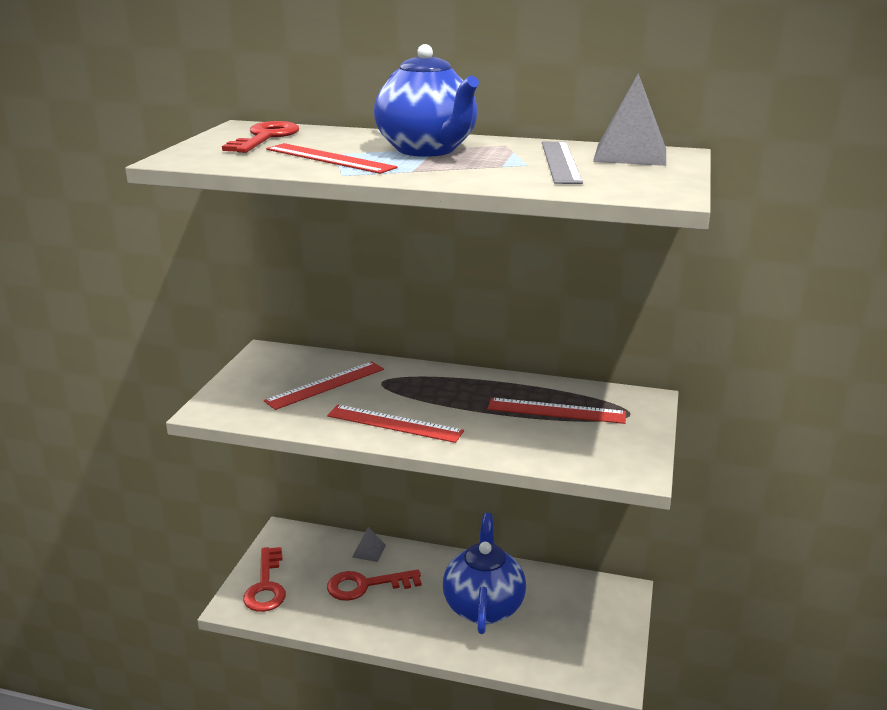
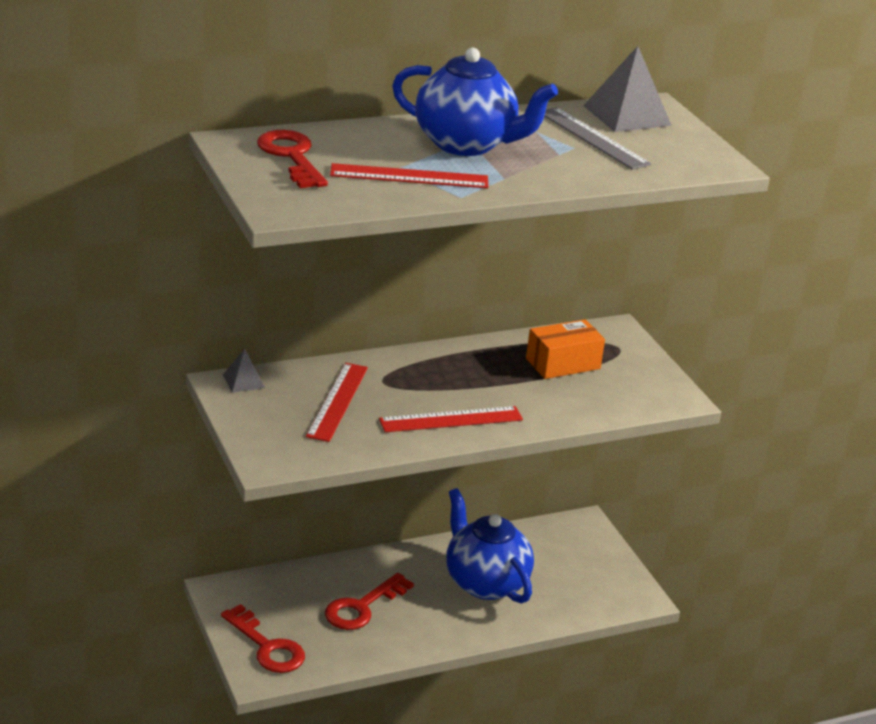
camera: 40 degrees left, 5 degrees up
grey pyramid [352,527,386,562] -> grey pyramid moved to [223,349,265,393]
red ruler [488,398,626,424] -> orange box [526,319,605,379]

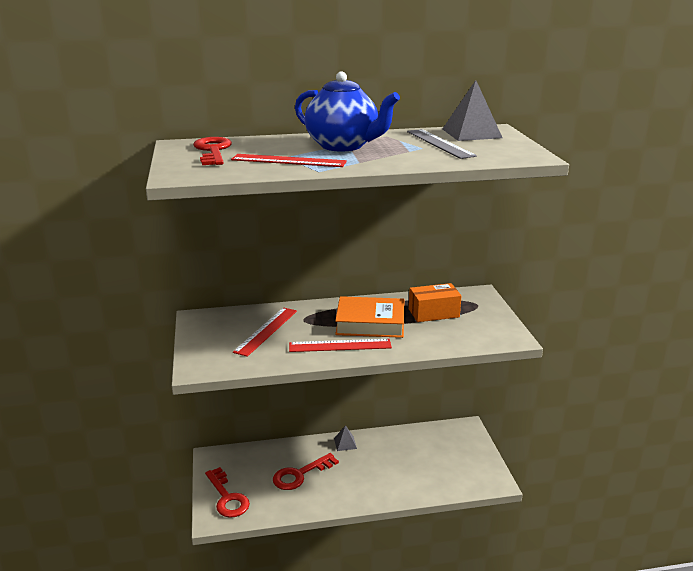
camera: 15 degrees right, 5 degrees down
grey pyramid [223,349,265,393] -> grey pyramid moved to [334,425,357,451]
blue teapot [446,488,534,604] -> none
none -> orange book [335,296,404,338]

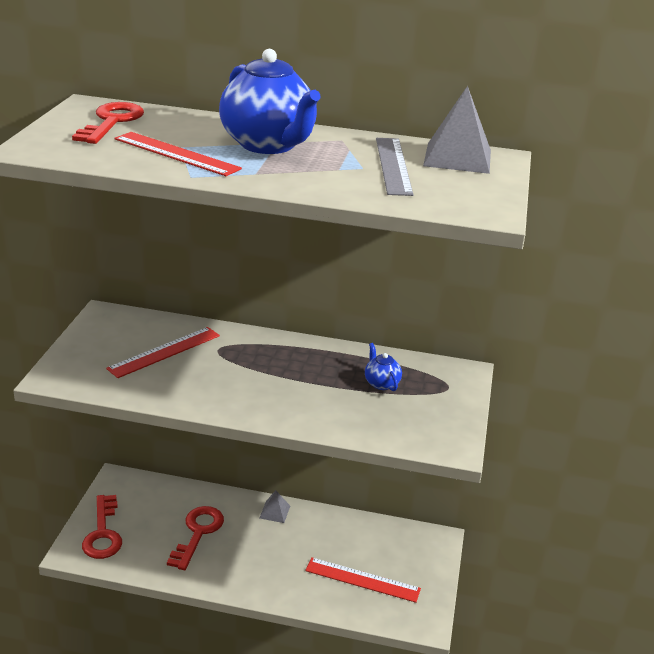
camera: 20 degrees right, 5 degrees up
red key [273,453,339,490] -> red key turned 120 degrees clockwise [167,506,224,570]
red ruler [289,339,392,352] -> red ruler moved to [305,557,421,603]
orange book [335,296,404,338] -> none
orange box [409,283,461,322] -> blue teapot [365,343,402,391]

